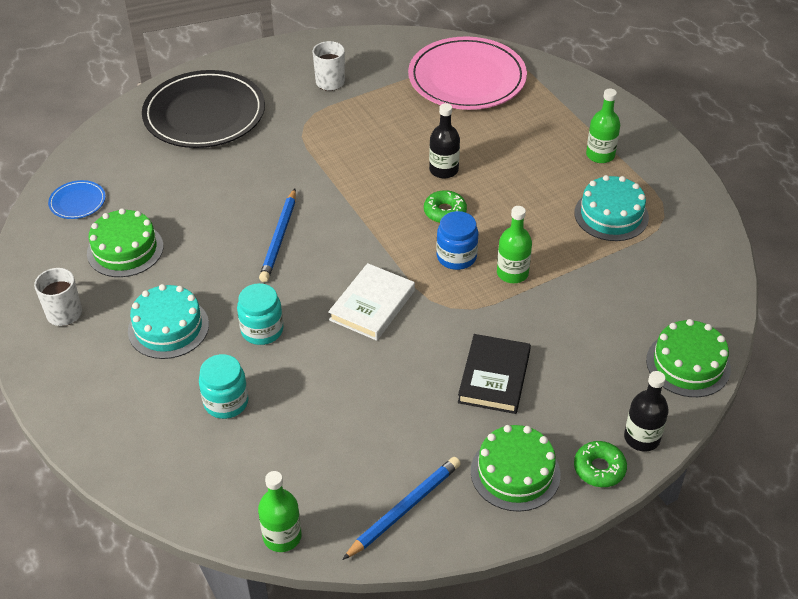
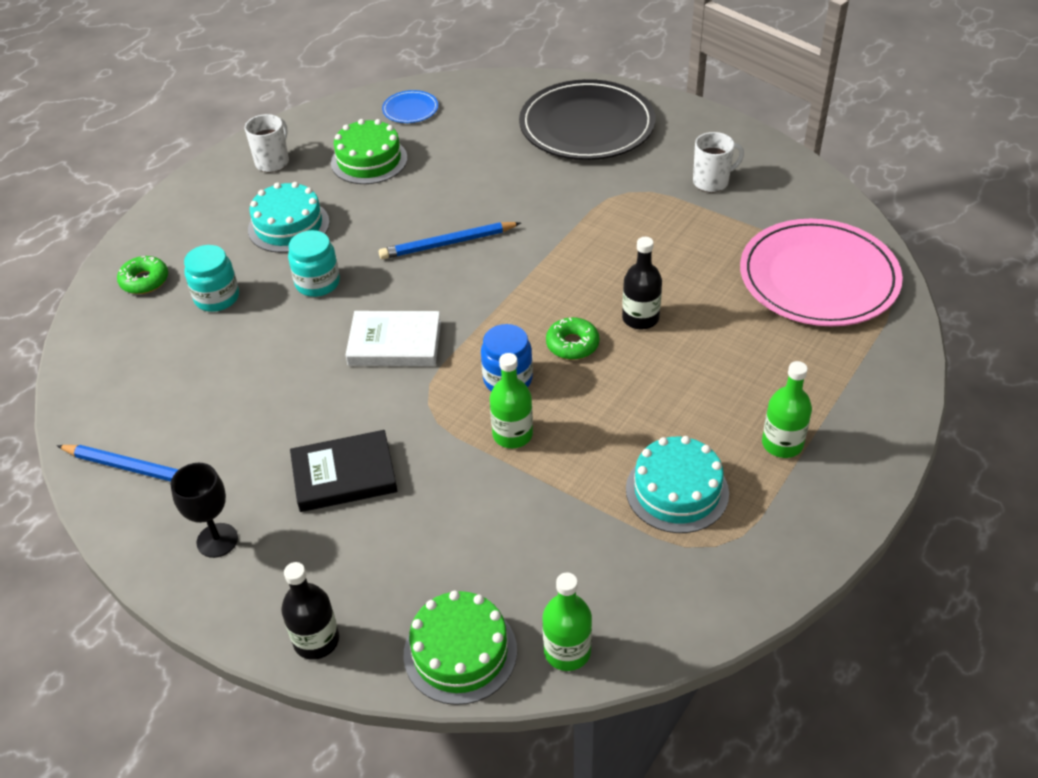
camera: 65 degrees right, 0 degrees up
green bottle [258,471,302,552] -> green bottle moved to [542,573,592,671]
green cake [471,425,560,512] -> black goblet [171,463,238,558]
green donut [574,441,627,487] -> green donut moved to [117,256,168,294]

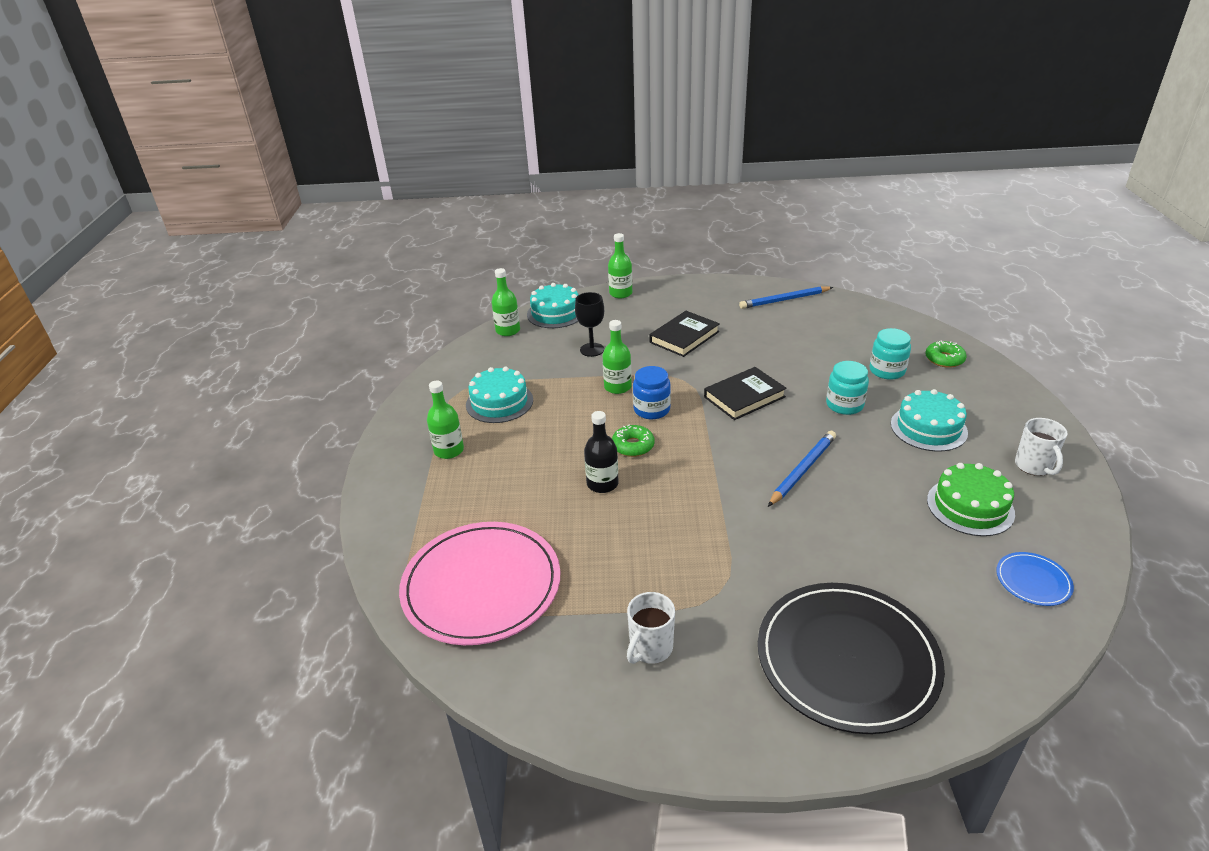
camera: 145 degrees right, 10 degrees down
black goblet [171,463,238,558] -> black goblet moved to [575,292,604,357]
black bottle [281,562,339,660] -> green bottle [608,233,632,298]
white book [345,311,441,366] -> black book [704,367,787,420]
green cake [404,591,517,705] -> turquoise cake [527,283,578,328]

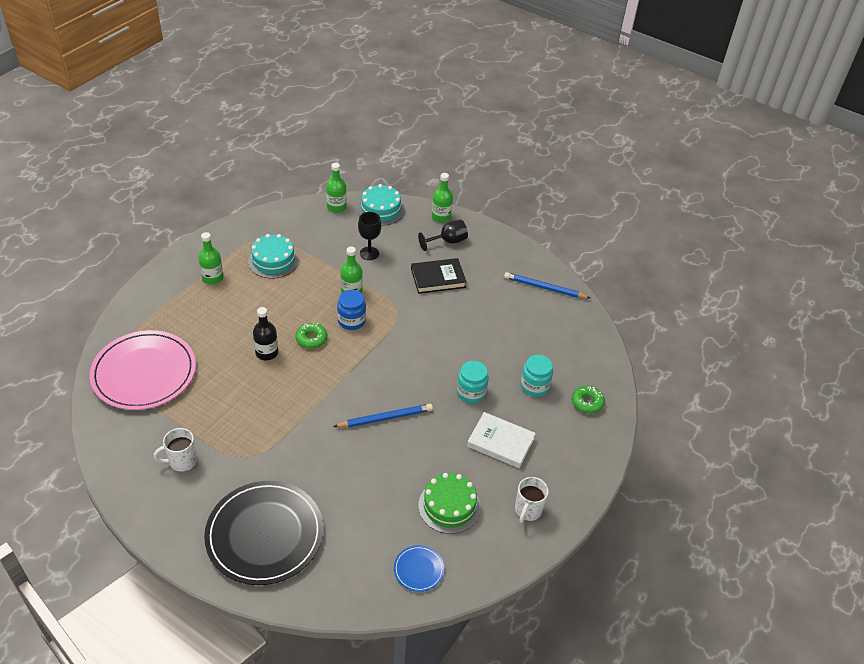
camera: 30 degrees right, 10 degrees up
black book [704,367,787,420] -> none
turquoise cake [891,389,968,452] -> white book [467,412,536,468]
none -> black goblet [418,220,468,251]

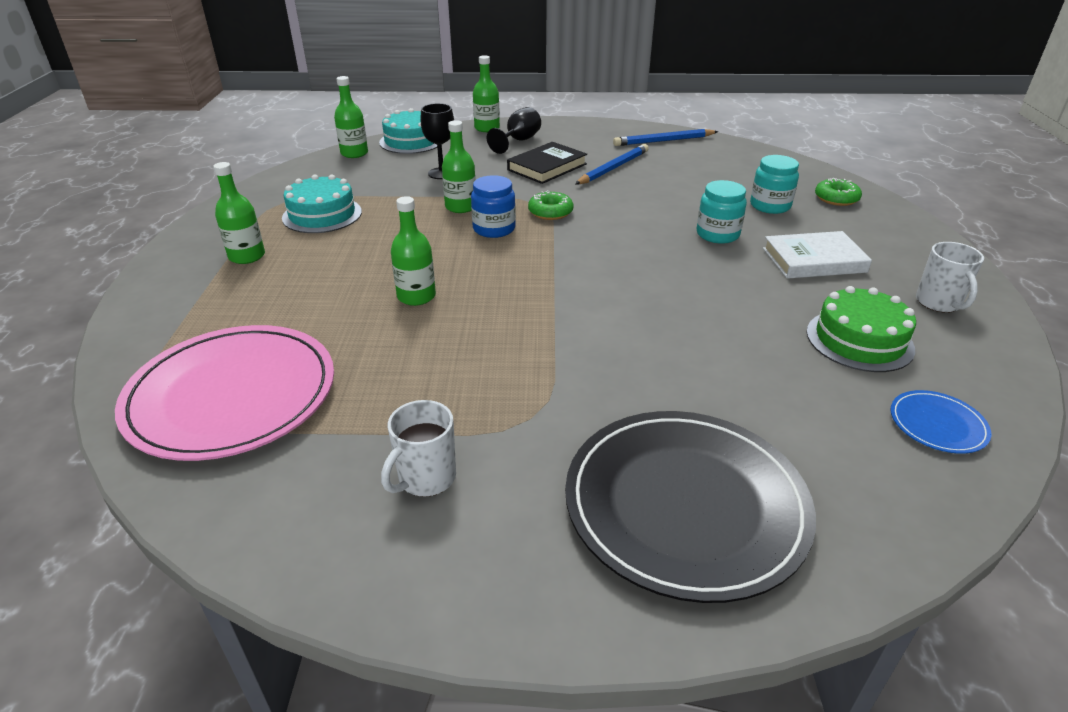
camera: 30 degrees left, 10 degrees down
black bottle [253,307,278,360] -> green bottle [391,196,436,306]
green donut [295,323,327,349] -> green donut moved to [528,191,574,220]
blue pencil [333,404,433,428] -> blue pencil moved to [575,144,649,184]

